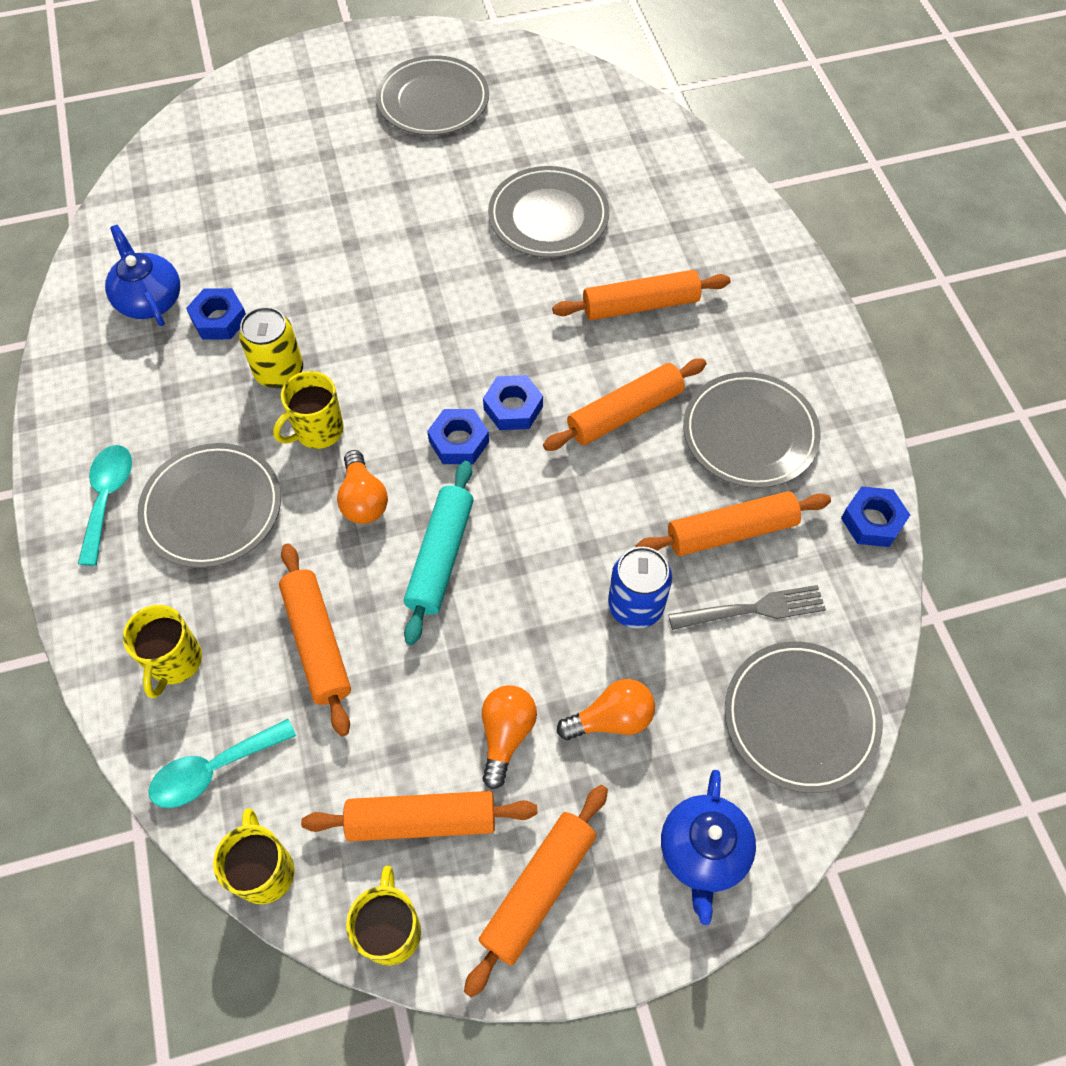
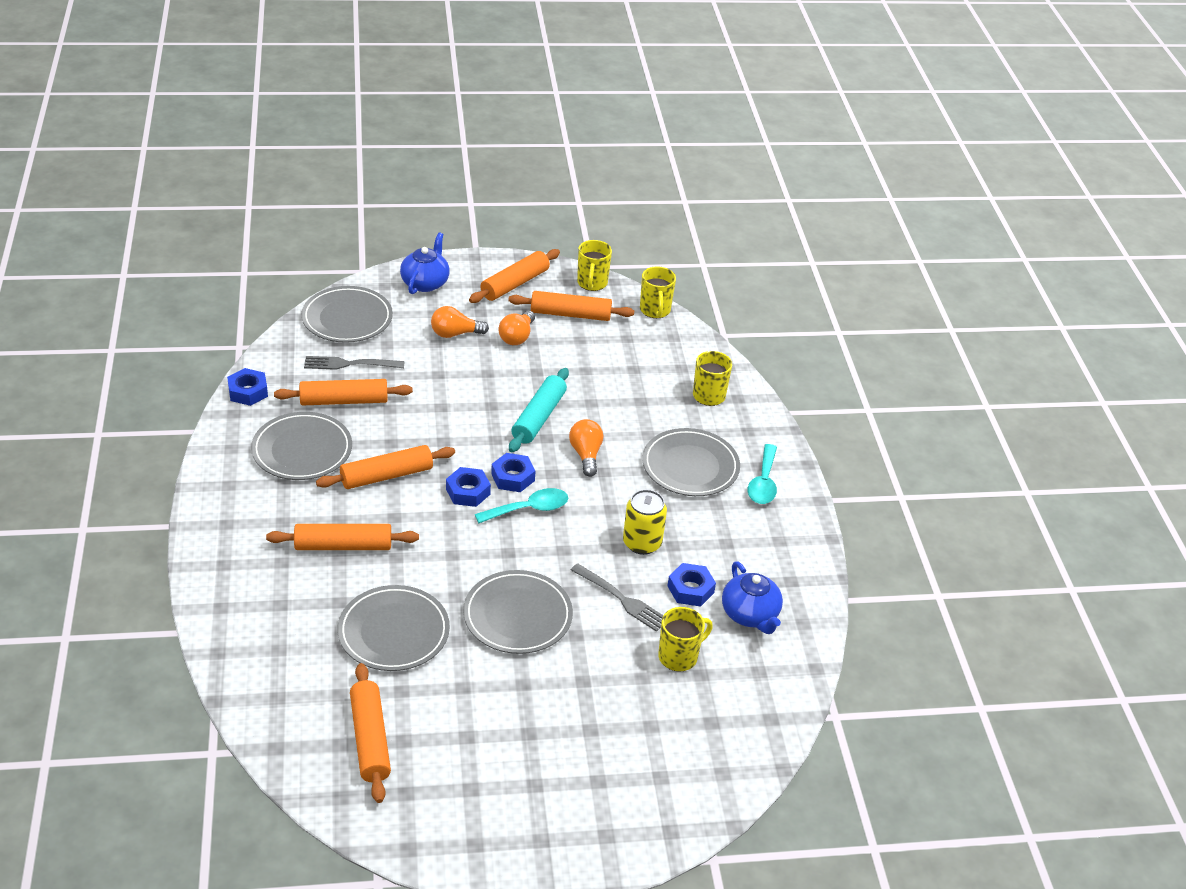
camera: 175 degrees left, 20 degrees down
turquoise spoon [148,719,296,808] -> turquoise spoon moved to [475,488,568,523]
yellow mug [273,371,344,449] -> yellow mug moved to [658,607,713,672]
orange rolling pin [279,543,351,736] -> orange rolling pin moved to [350,663,391,803]
grey plate [376,55,489,135] -> grey plate moved to [463,570,573,654]
blue can [608,547,672,629] -> none
none -> grey fork [571,563,664,632]

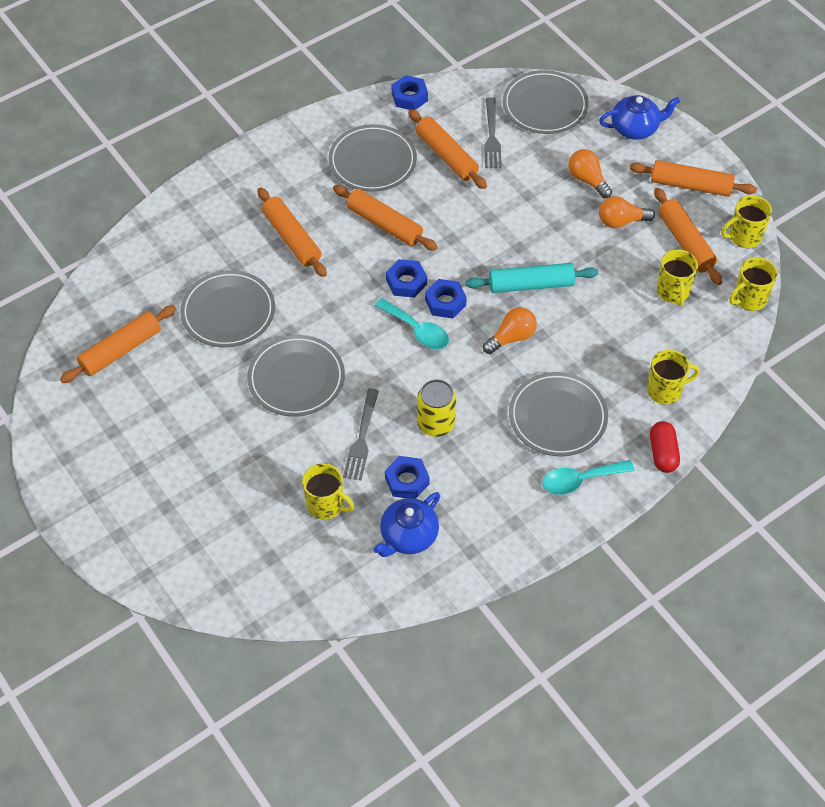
camera: 65 degrees right, 15 degrees up
grey fork [304,356,405,370] -> grey fork turned 150 degrees counterclockwise [484,97,502,168]
none -> red capsule [650,421,680,473]
none -> yellow mug [657,249,698,306]

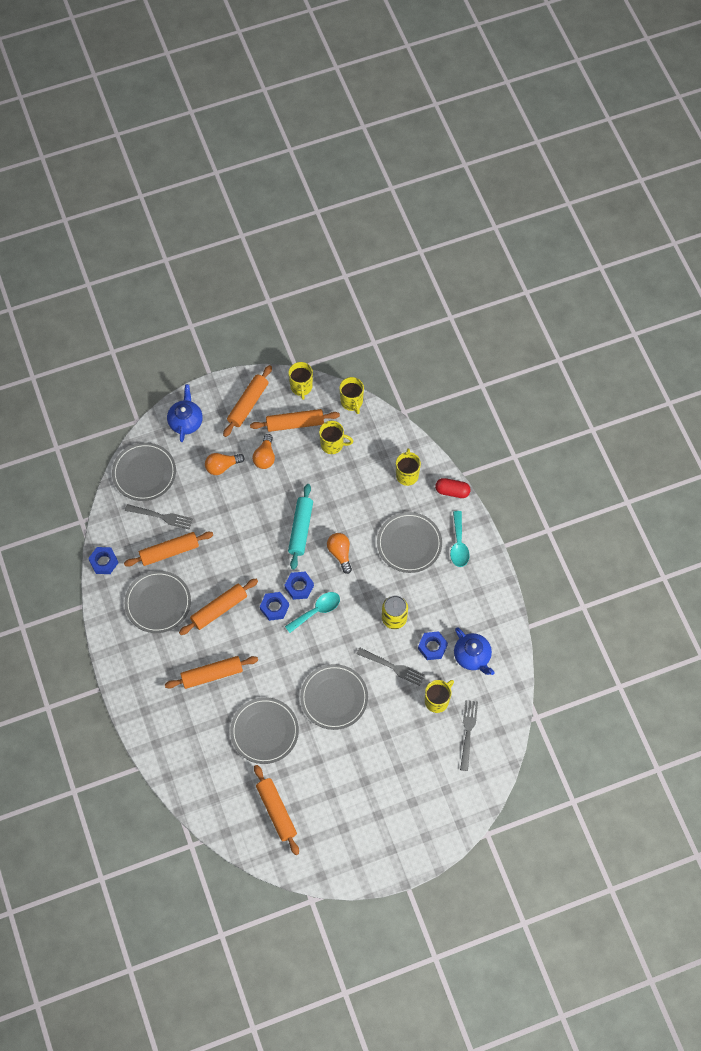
camera: 75 degrees left, 10 degrees up
none -> grey fork [460,700,478,771]

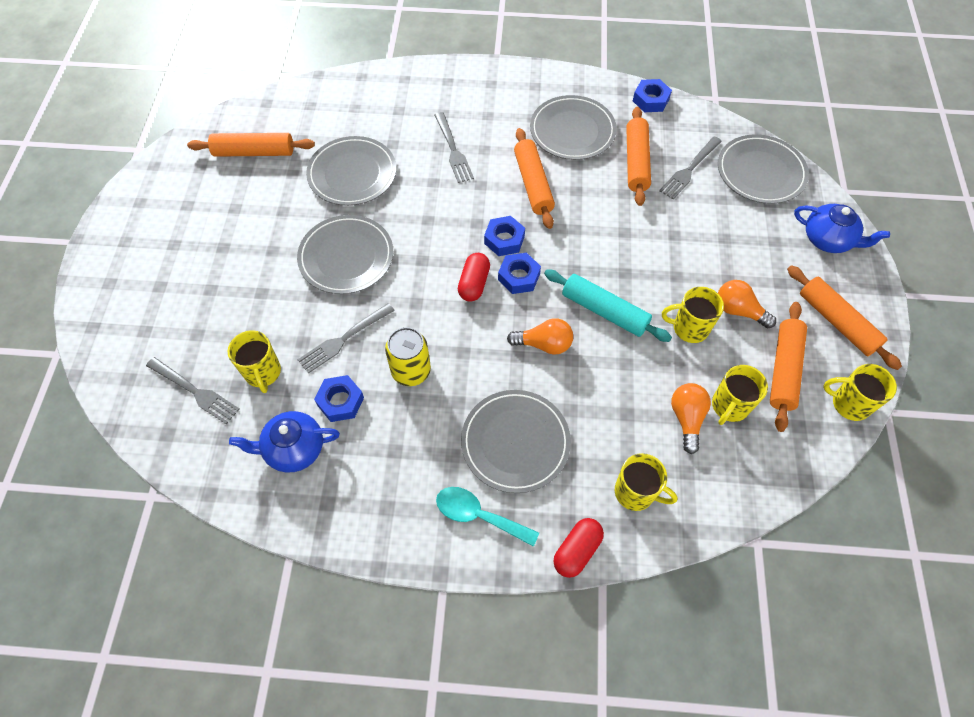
camera: 115 degrees right, 5 degrees down
orange rolling pin [165,656,258,689] -> grey fork [434,112,474,183]
orange light bulb [205,453,244,475] -> orange light bulb moved to [671,383,711,454]
turquoise spoon [285,592,340,633] -> red capsule [458,253,490,302]
yellow mug [340,377,364,414] -> yellow mug moved to [662,287,724,343]

